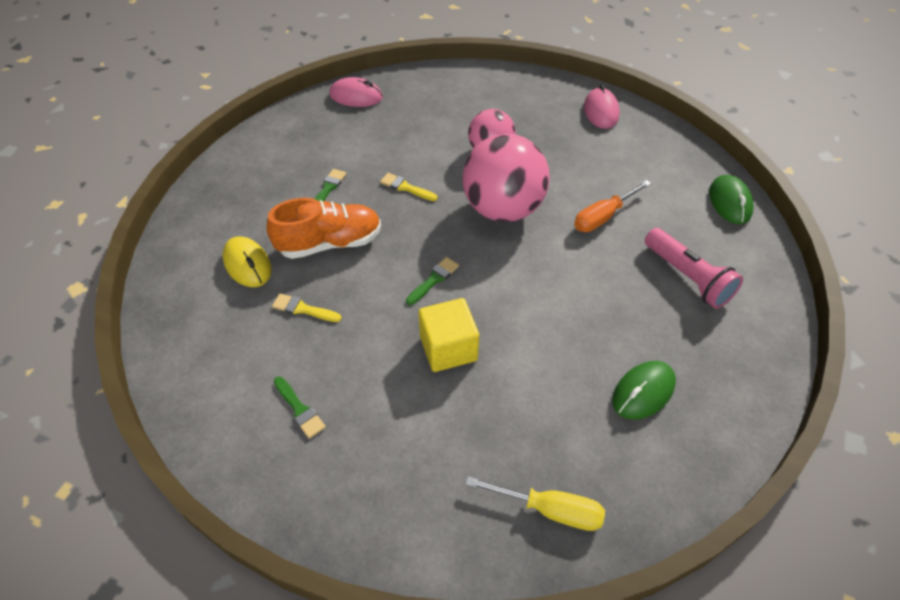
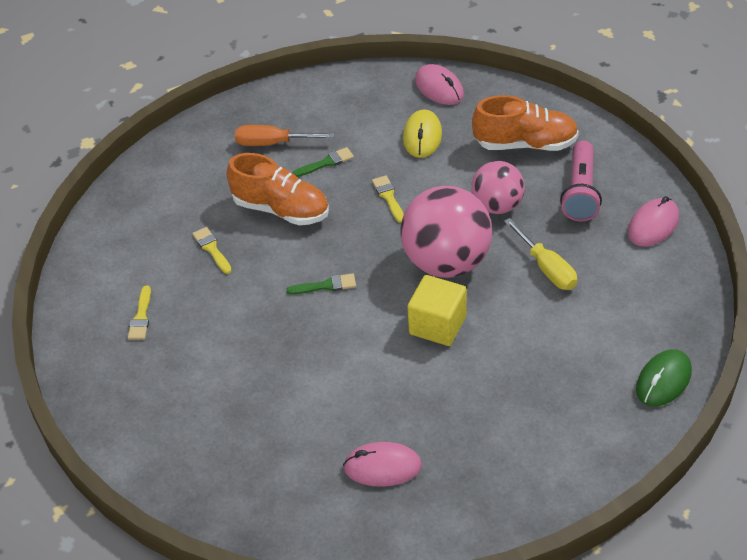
camera: 45 degrees right, 5 degrees down
yellow mouse [223,236,271,287] -> yellow mouse moved to [403,109,442,158]
green brush [274,377,326,439] -> yellow brush [128,285,151,340]
yellow cube [418,298,479,372] -> yellow cube moved to [407,275,467,346]
yellow screwdriver [465,476,605,531] -> yellow screwdriver moved to [504,218,577,290]
orange screwdriver [574,180,651,232] -> orange screwdriver moved to [235,125,335,146]
green mouse [612,361,676,420] -> pink mouse [343,442,422,487]
pink flashlight [645,228,743,309] -> pink flashlight moved to [560,141,602,222]
none -> orange shoe [472,95,579,151]

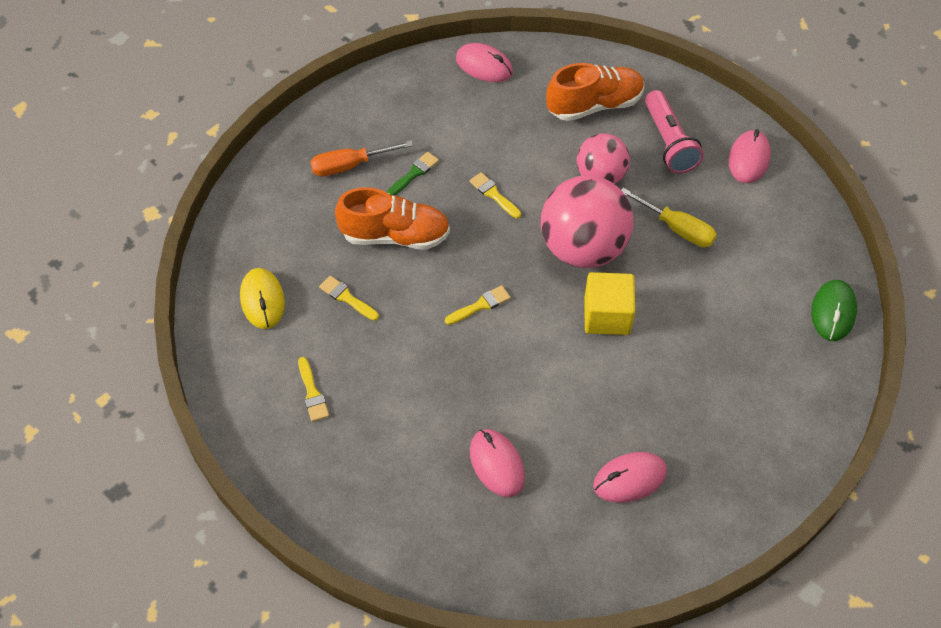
camera: 25 degrees left, 10 degrees up
green brush [286,273,356,295] -> yellow brush [445,285,511,325]
yellow mouse [403,109,442,158] -> yellow mouse moved to [240,268,285,329]
none -> pink mouse [470,429,525,497]

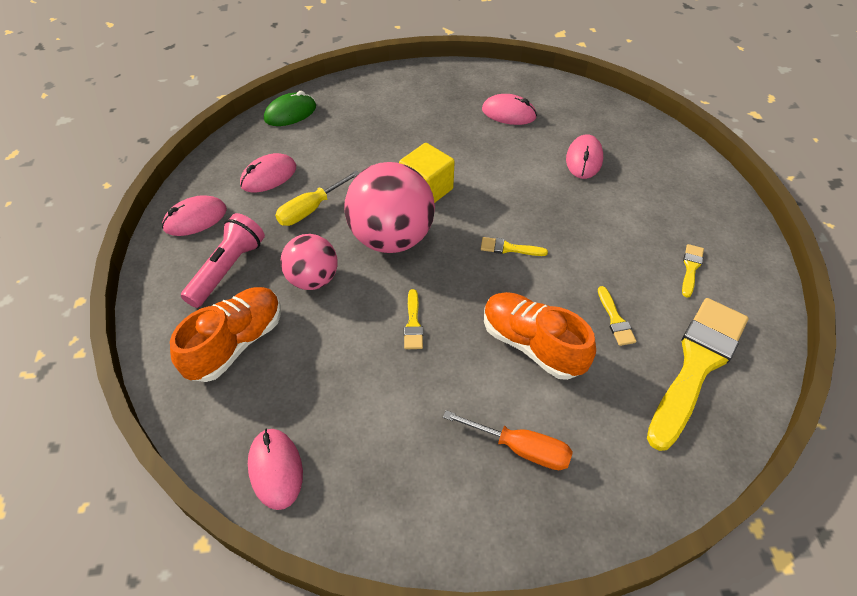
camera: 140 degrees left, 5 degrees down
yellow mouse [240,268,285,329] -> yellow brush [647,298,748,451]
green brush [387,152,439,195] -> none
orange shoe [546,63,644,121] -> orange shoe turned 105 degrees clockwise [170,287,281,382]
yellow screwdriver [621,188,717,247] -> yellow screwdriver turned 120 degrees counterclockwise [275,170,359,226]
none -> pink mouse [240,153,296,192]

